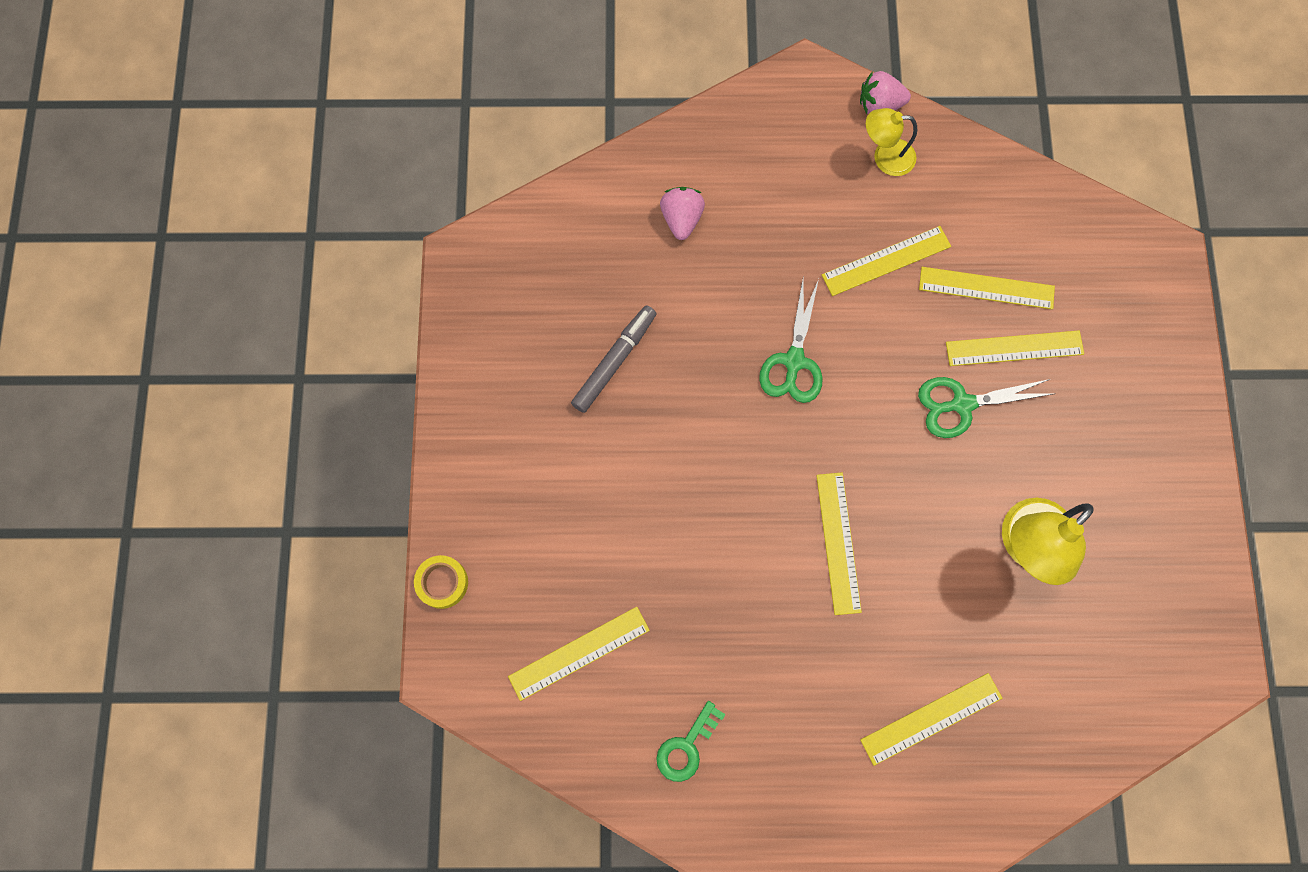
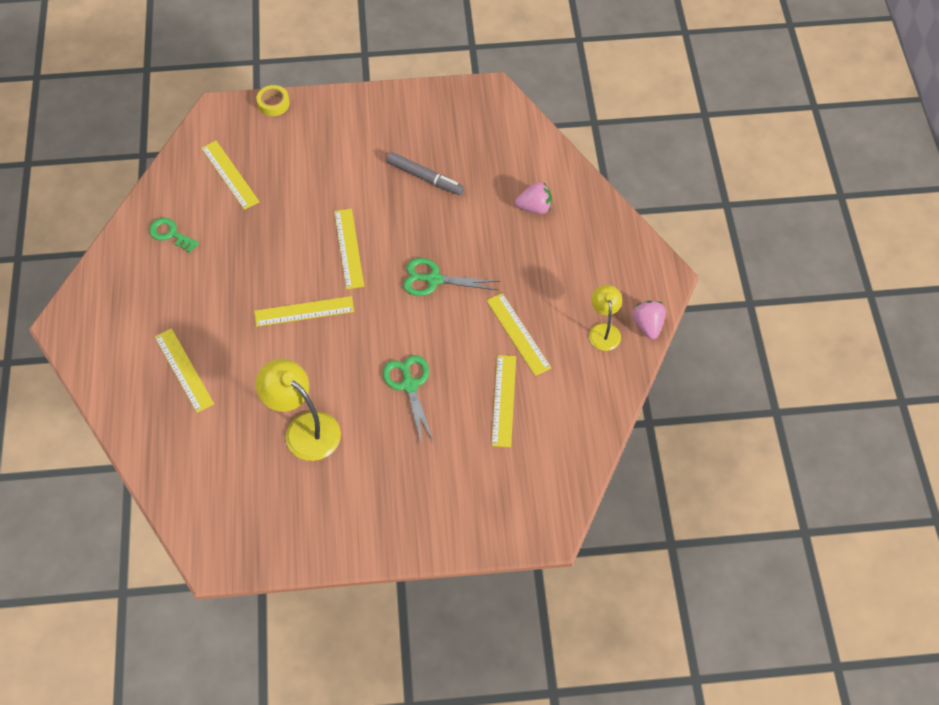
camera: 85 degrees right, 15 degrees down
yellow ruler [946,330,1084,366] -> yellow ruler moved to [334,209,364,289]

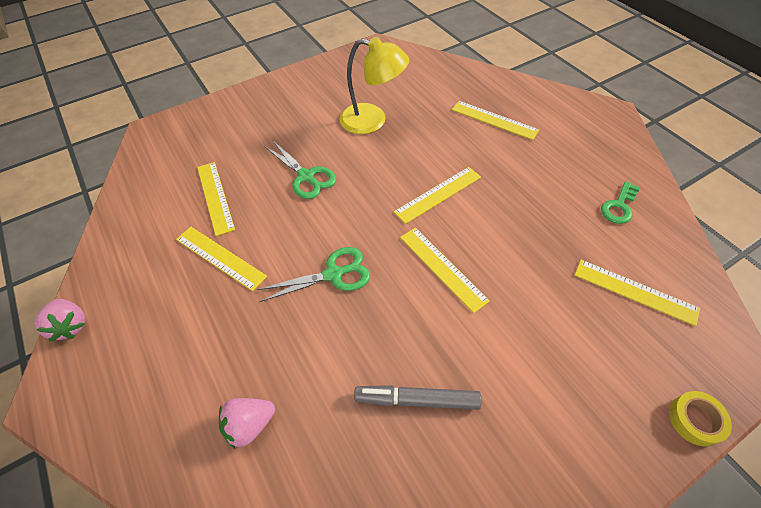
camera: 155 degrees right, 5 degrees down
green key [149,218,199,253] -> green key turned 120 degrees clockwise [601,181,640,224]
yellow lamp [589,285,622,351] -> none

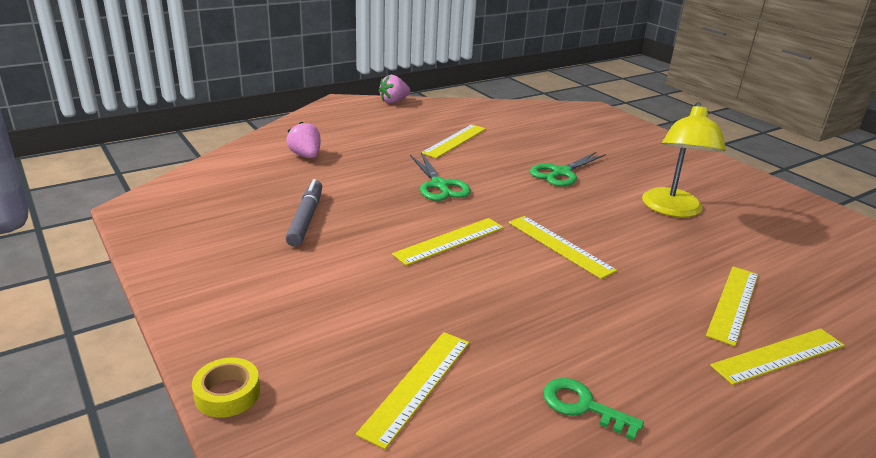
camera: 85 degrees right, 25 degrees down
yellow ruler [197,162,235,236] -> yellow ruler moved to [710,328,845,385]

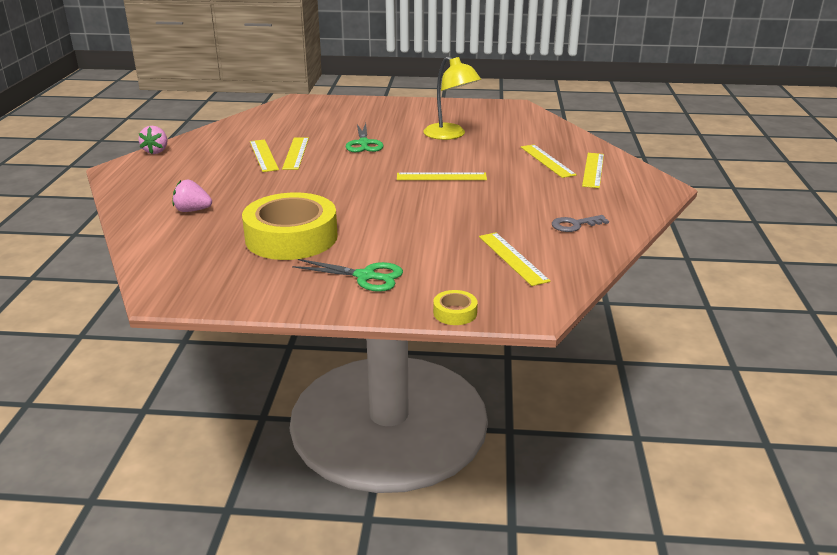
camera: 50 degrees left, 0 degrees up
grey marker [285,179,322,247] -> yellow tape [242,193,338,260]
yellow ruler [392,218,504,266] -> yellow ruler moved to [282,138,309,170]
green scissors [410,153,471,201] -> green scissors moved to [292,259,403,292]
green key [543,378,644,441] -> grey key [552,215,609,232]

